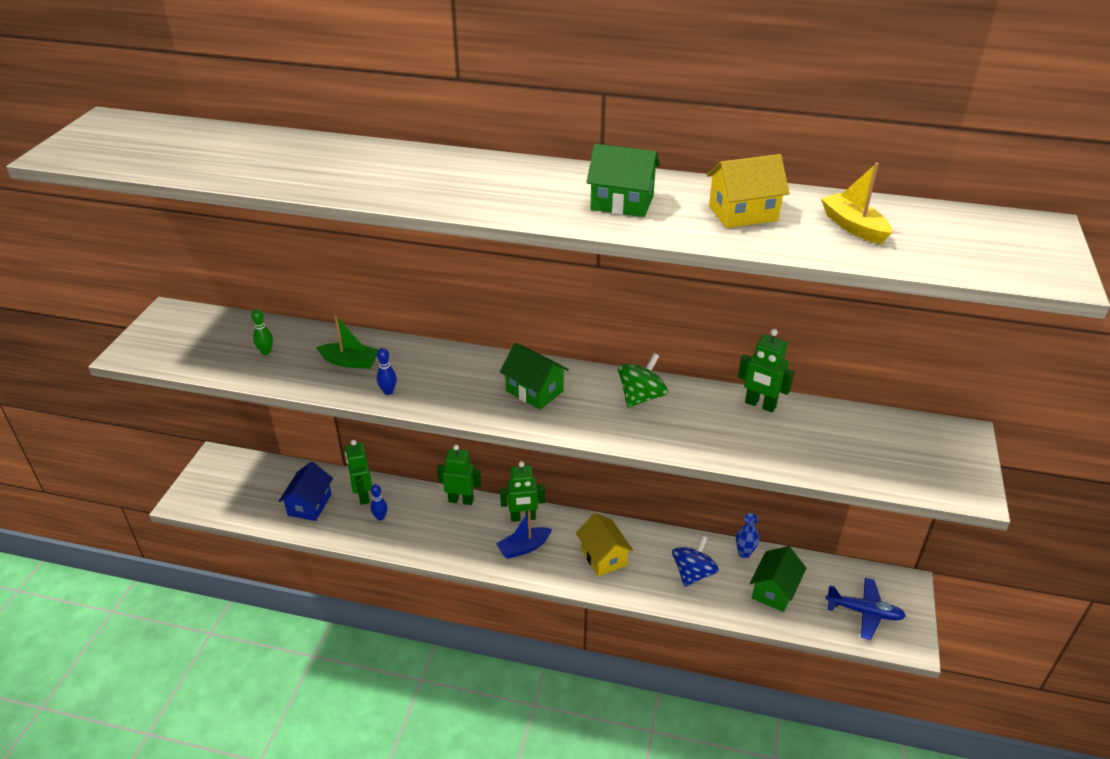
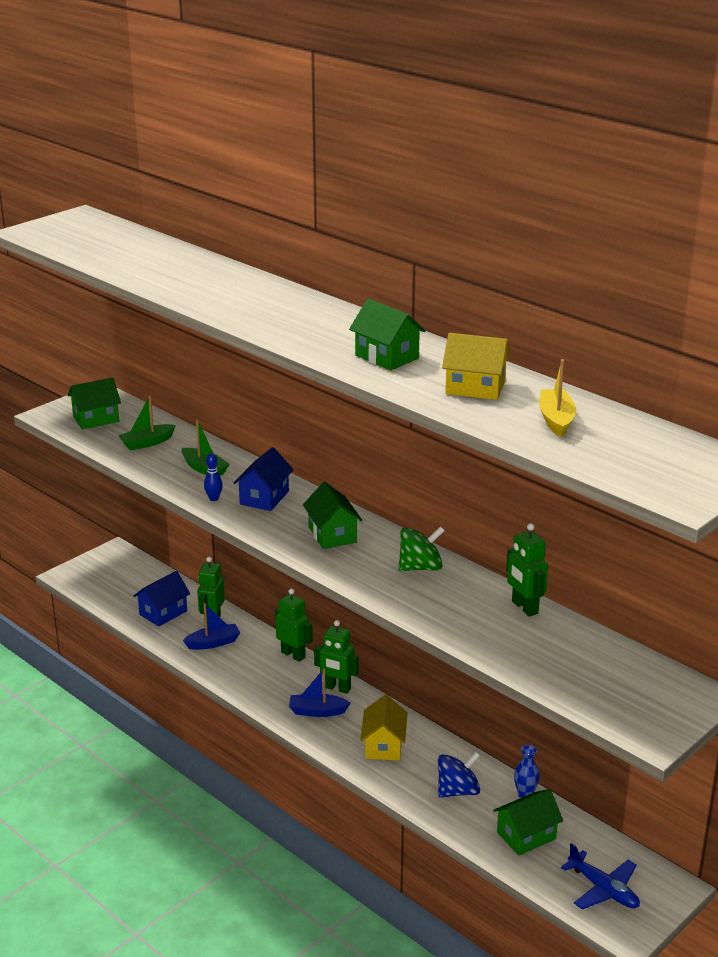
camera: 30 degrees right, 10 degrees down
green bowling pin [251,309,273,355] -> green boat [119,395,176,451]
blue bowling pin [370,484,387,521] -> blue boat [183,603,240,650]
none -> green house [68,377,121,429]
none -> blue house [234,447,294,511]

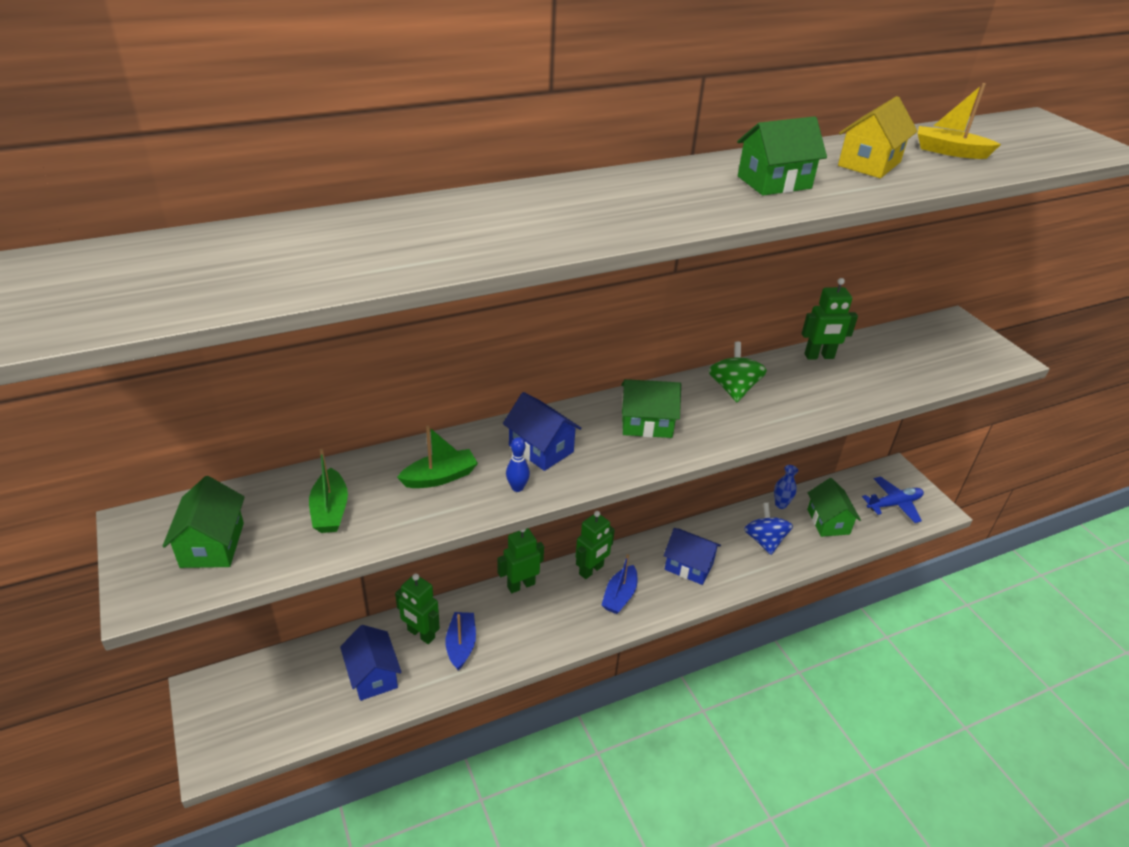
camera: 70 degrees left, 10 degrees up
yellow house [360,695,408,761] -> blue house [664,528,721,585]

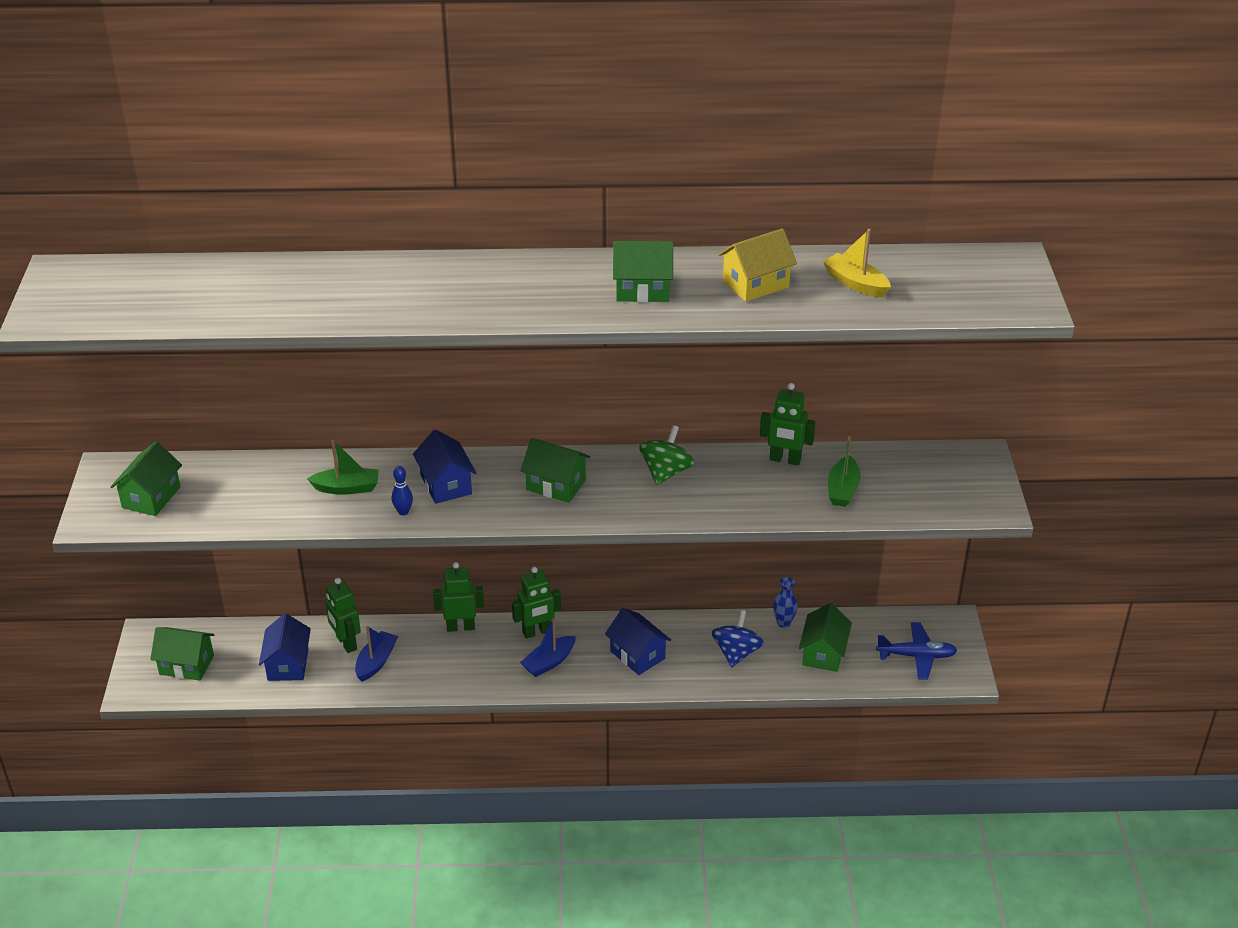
camera: 25 degrees right, 0 degrees up
green boat [309,449,348,533] -> green boat moved to [828,436,860,507]
none -> green house [150,627,214,681]

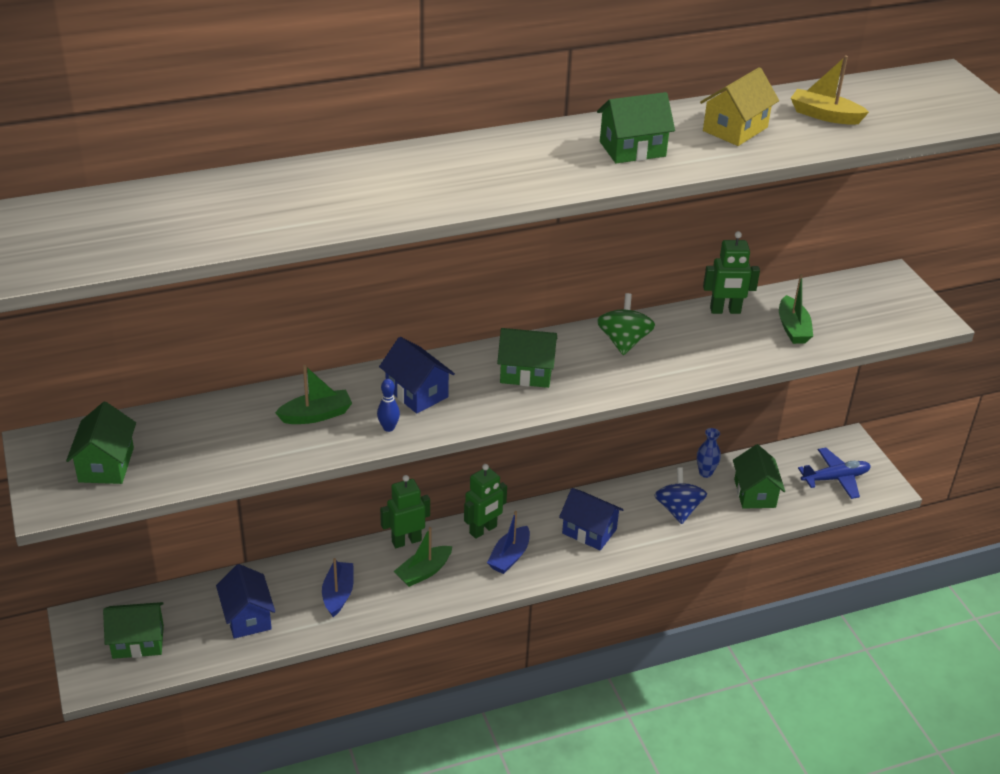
camera: 20 degrees left, 0 degrees up
green robot [325,578,361,653] -> none
none -> green boat [394,527,452,587]

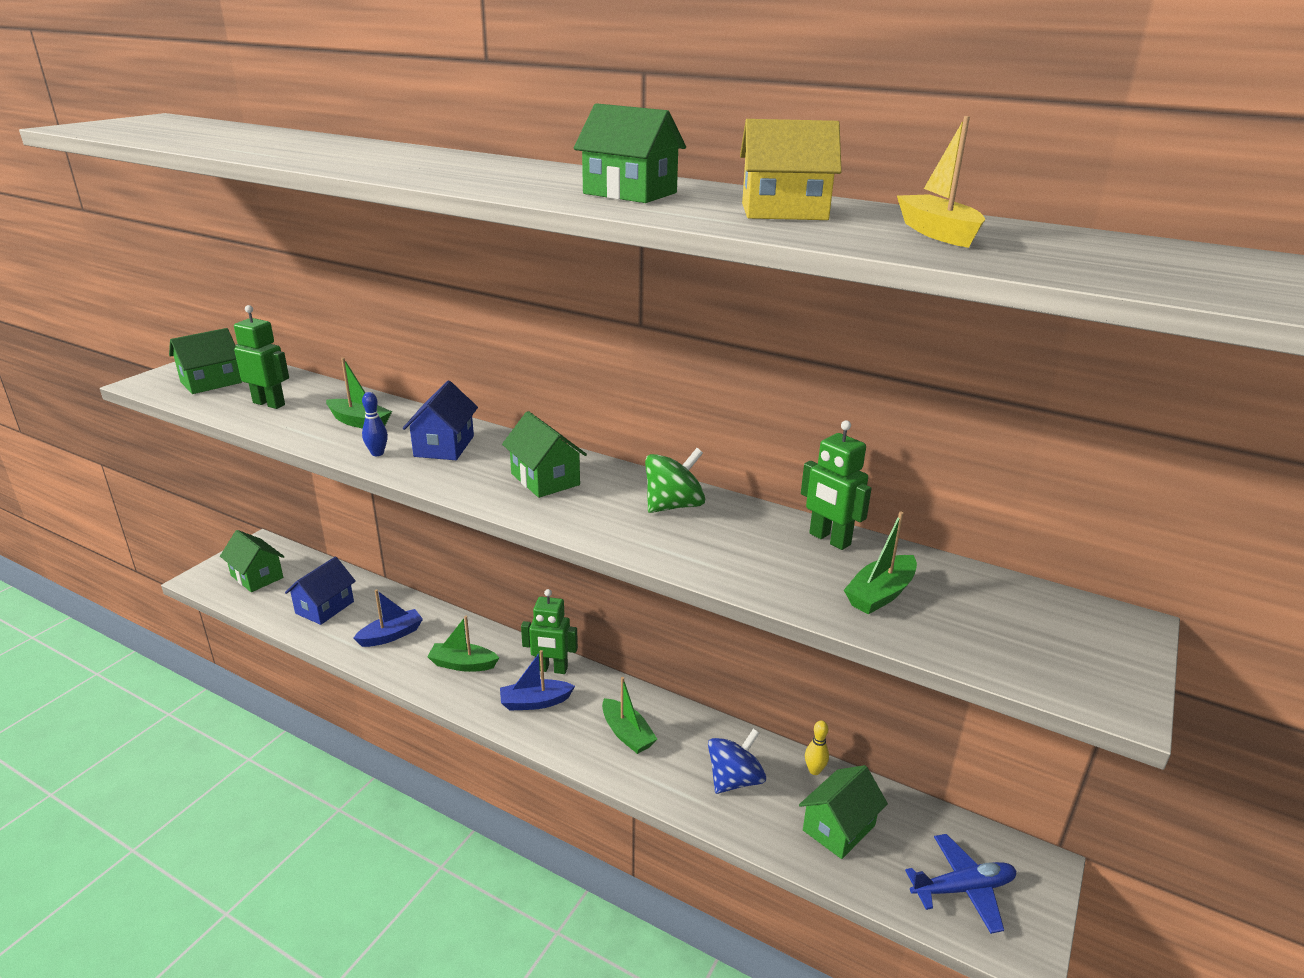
camera: 50 degrees right, 10 degrees down
green robot [380,475,430,548] -> green robot moved to [234,305,289,409]
blue house [559,488,624,550] -> green boat [602,677,657,754]
blue vase [697,428,721,478] -> yellow bowling pin [805,721,829,775]
blue plane [798,448,871,499] -> blue plane turned 45 degrees counterclockwise [905,834,1017,934]

